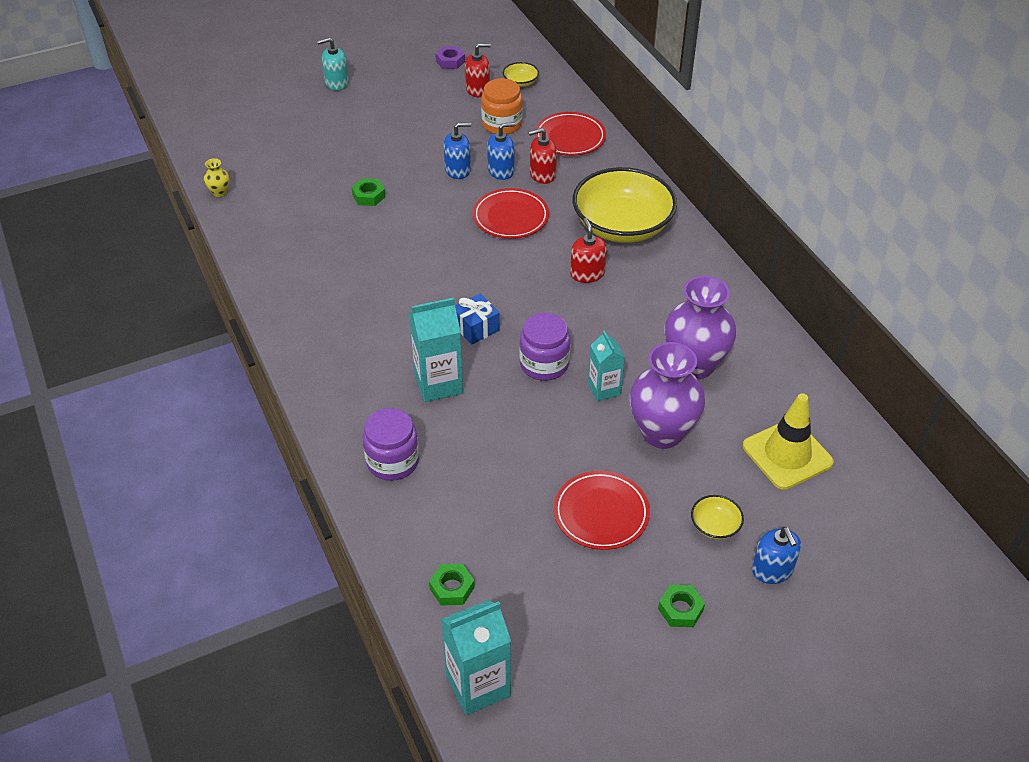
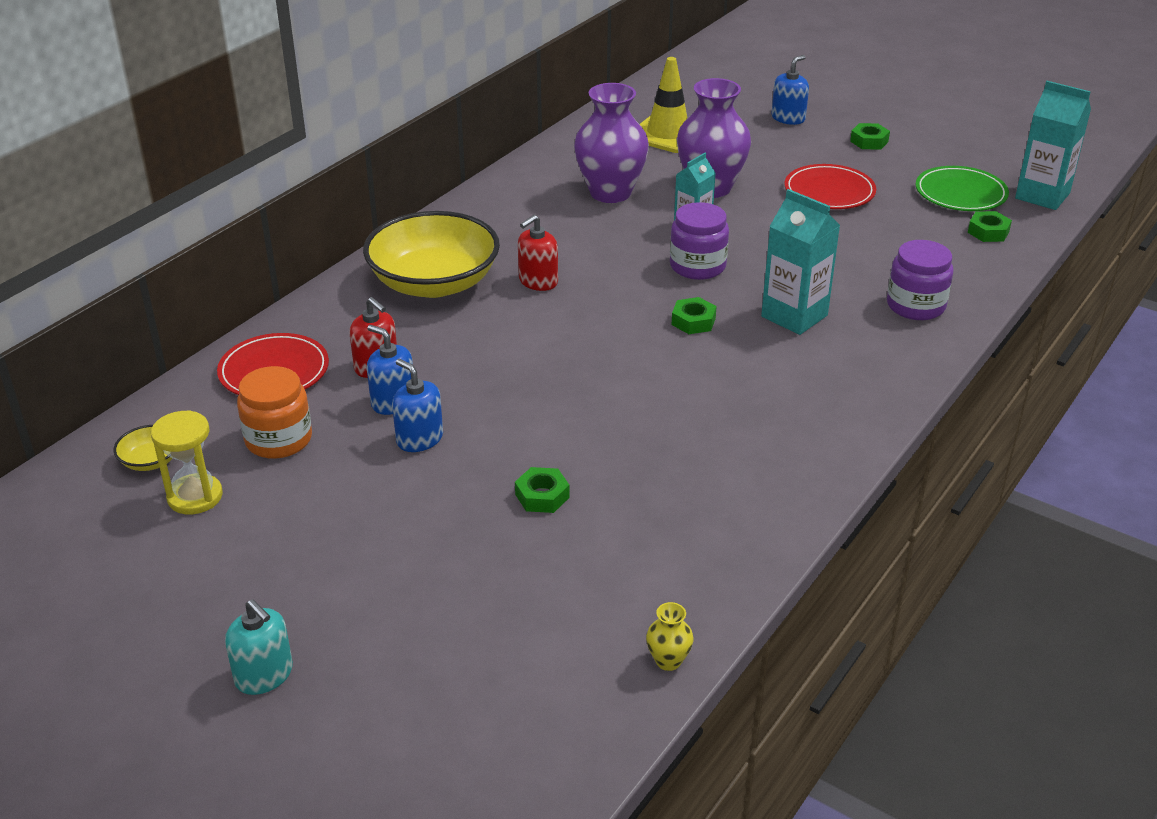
camera: 120 degrees left, 10 degrees down
purple nut [435,46,465,69] -> none
blue gift [455,294,499,345] -> green nut [672,297,717,334]
red soap dispenser [465,43,491,97] -> yellow hourglass [151,410,223,514]
red plate [473,188,549,239] -> none
yellow bowl [691,495,744,539] -> none
none -> green plate [915,166,1009,211]

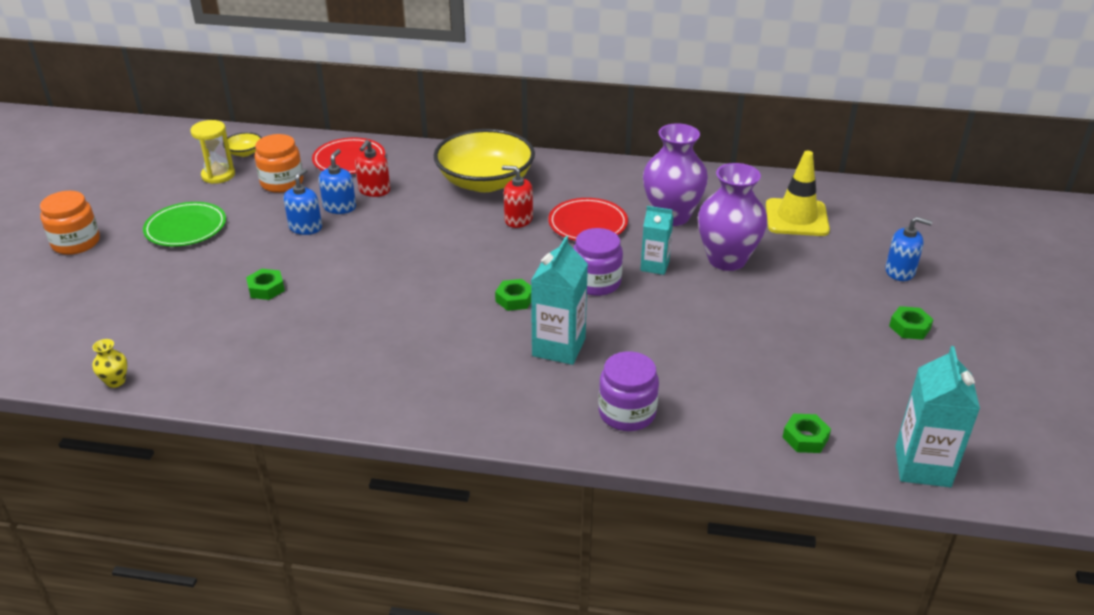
camera: 65 degrees right, 0 degrees up
turquoise soap dispenser [225,599,293,695] -> orange jar [40,191,100,255]
red plate [785,164,876,209] -> red plate moved to [548,198,628,241]
green plate [915,166,1009,211] -> green plate moved to [143,202,226,247]

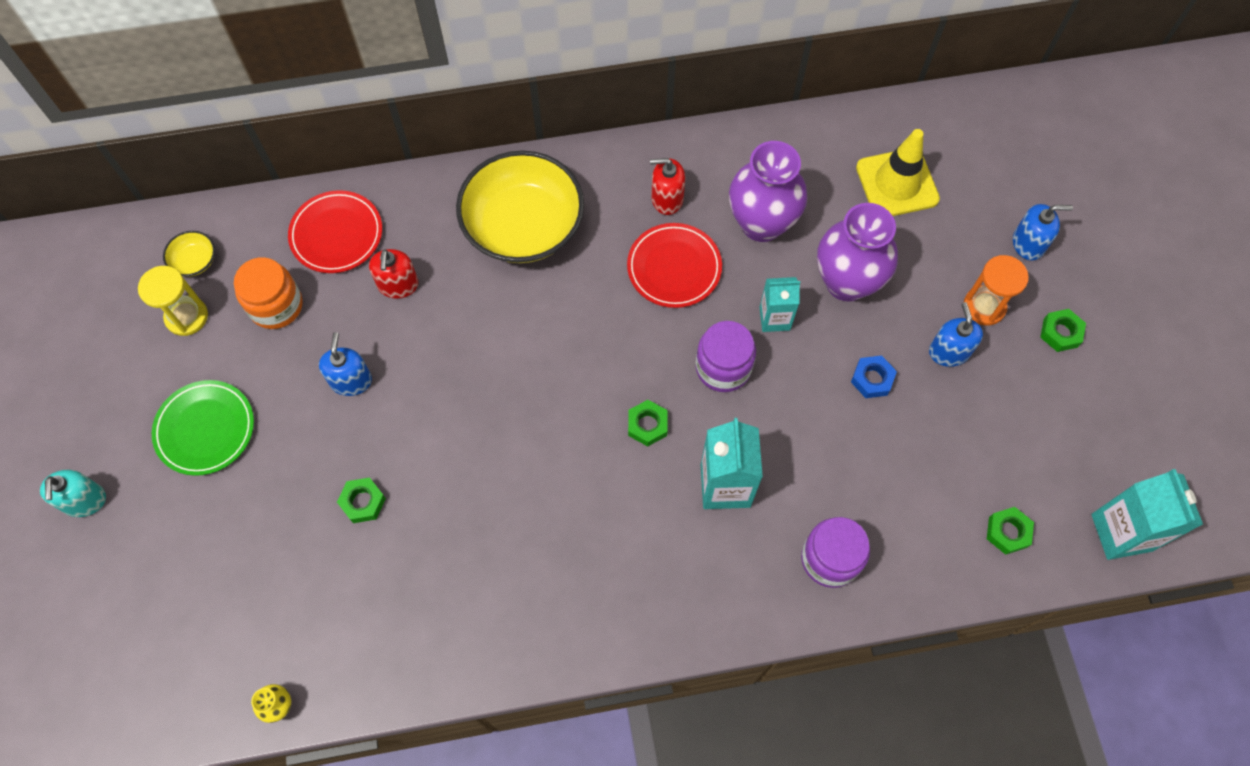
camera: 20 degrees left, 30 degrees up
orange jar [40,191,100,255] -> turquoise soap dispenser [40,470,106,517]
blue soap dispenser [319,149,356,214] -> blue soap dispenser moved to [929,302,983,367]
red soap dispenser [502,166,533,228] -> red soap dispenser moved to [650,158,685,215]
none -> blue nut [851,355,897,398]
none -> orange hourglass [964,255,1029,325]

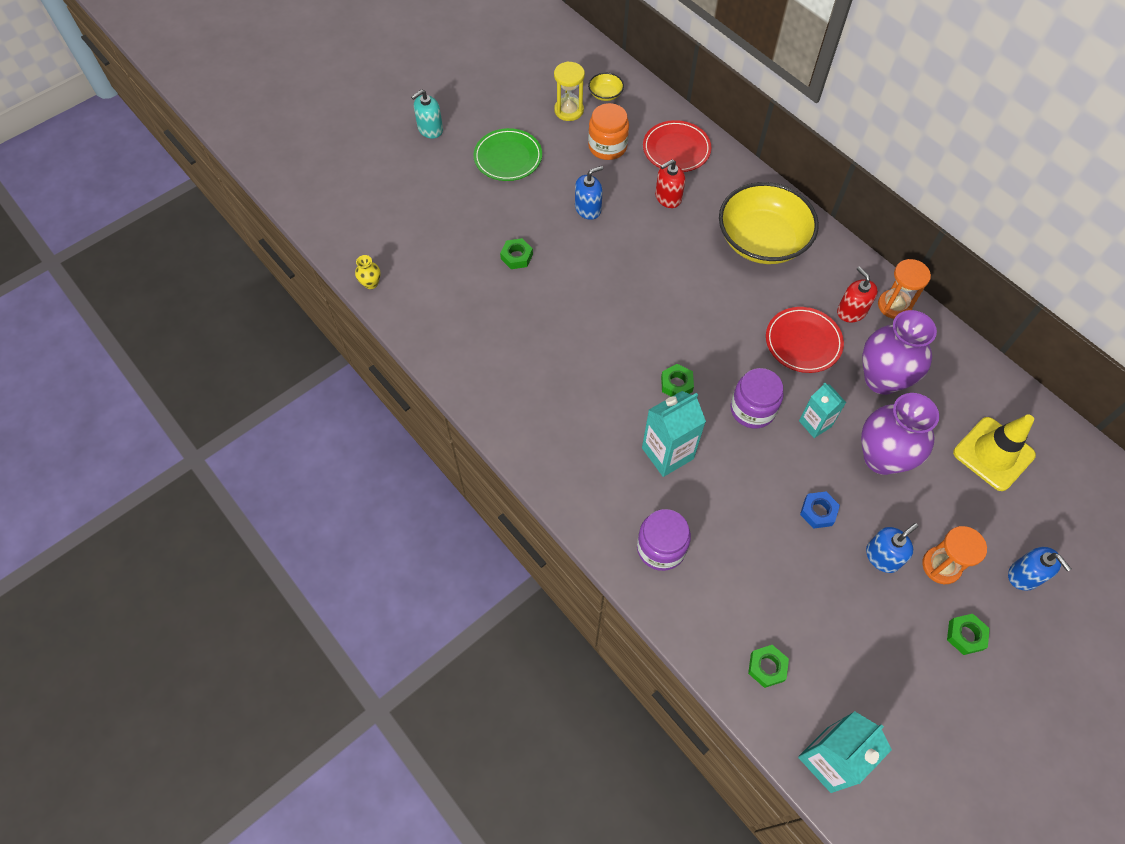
camera: 60 degrees right, 5 degrees down
none -> orange hourglass [878,259,931,319]

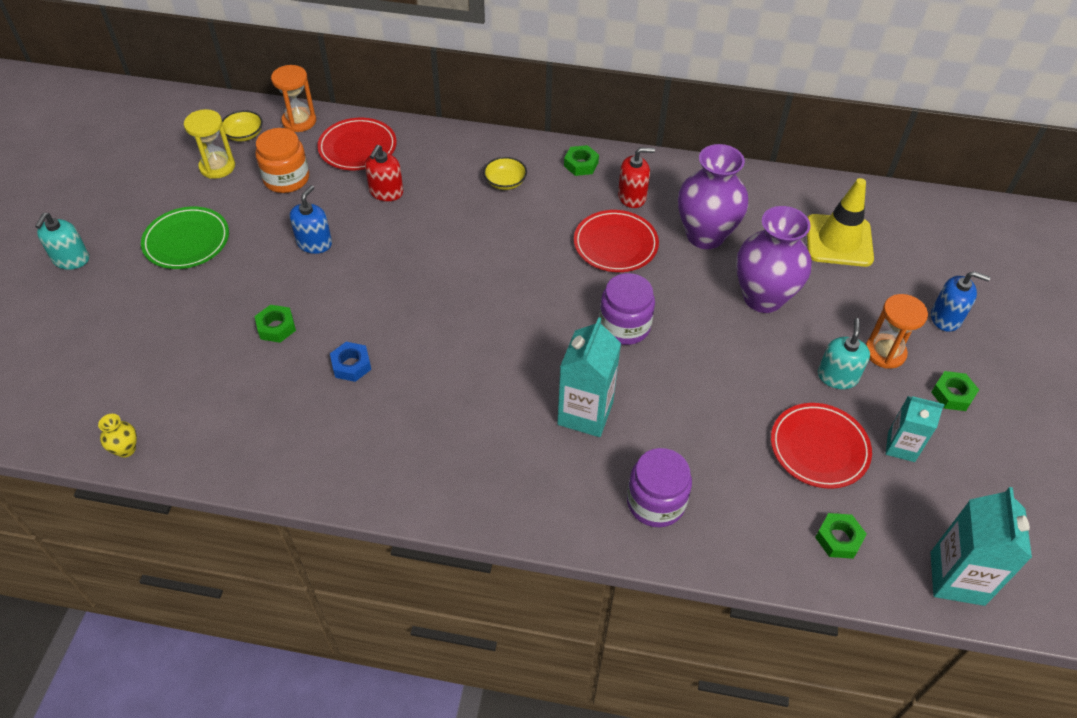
camera: 40 degrees left, 10 degrees down
green nut [661,364,694,397] -> green nut moved to [564,145,599,176]
yellow bowl [719,182,819,264] -> yellow bowl [483,157,527,190], size x0.41
turquoise carton [799,383,846,438] -> turquoise carton moved to [886,396,945,462]
blue nut [800,492,840,529] -> blue nut moved to [330,342,371,382]
red soap dispenser [837,266,878,323] -> red soap dispenser turned 150 degrees clockwise [618,147,655,208]
blue soap dispenser [866,523,918,573] -> turquoise soap dispenser [818,318,870,389]
orange hourglass [878,259,931,319] -> orange hourglass moved to [271,65,316,132]
none -> red plate [771,403,872,489]

